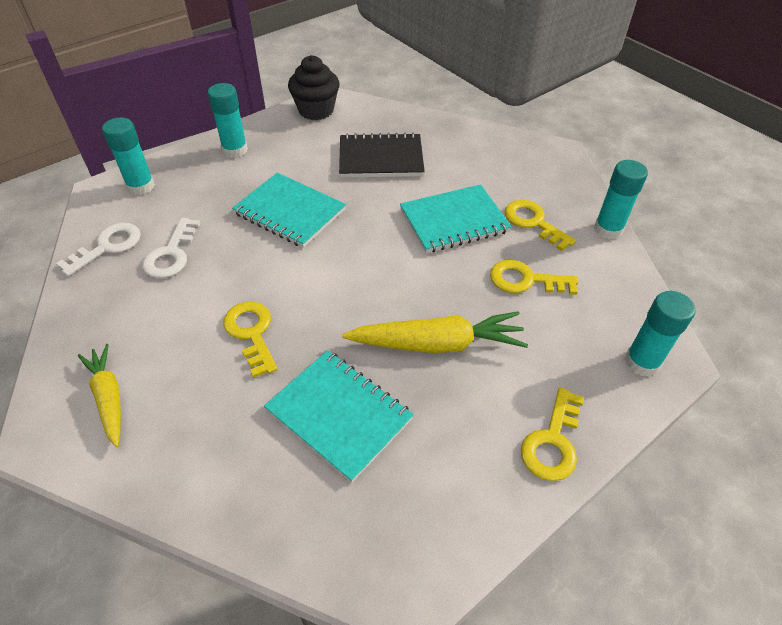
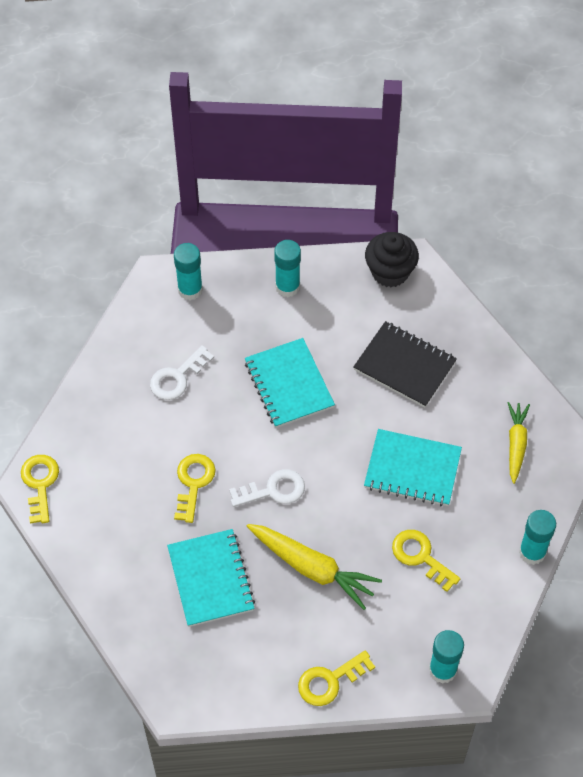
camera: 35 degrees right, 10 degrees up
white key [56,223,141,276] -> white key moved to [229,469,305,507]
yellow carrot [78,344,121,447] -> yellow carrot moved to [508,402,530,484]
yellow key [505,200,576,251] -> yellow key moved to [21,455,59,523]

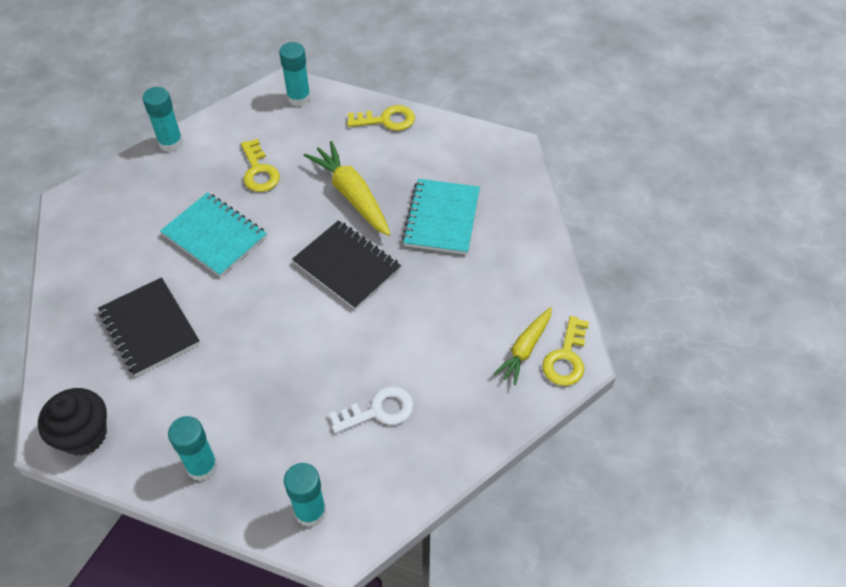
camera: 155 degrees left, 5 degrees down
yellow key [174,454,216,523] -> none
white key [229,469,305,507] -> black notebook [292,220,401,310]
turquoise notebook [245,338,335,428] -> none
yellow carrot [508,402,530,484] -> yellow carrot moved to [493,307,552,385]

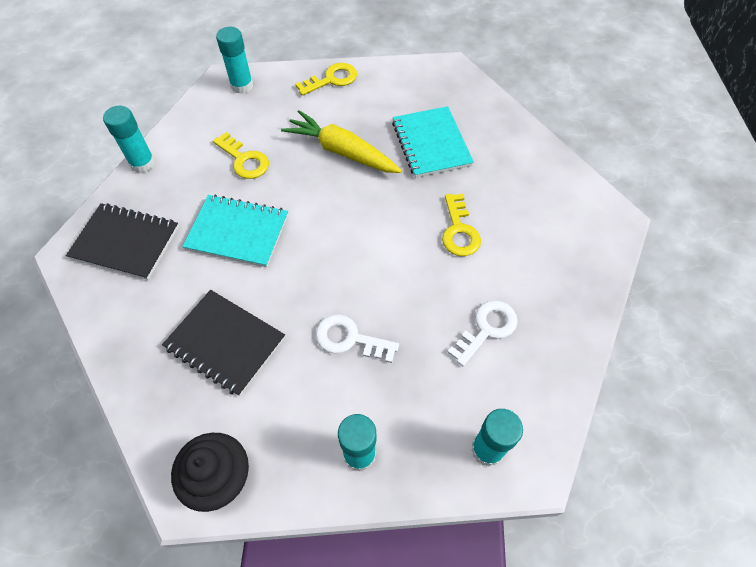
camera: 25 degrees left, 5 degrees up
black notebook [292,220,401,310] -> black notebook moved to [66,203,179,280]
yellow carrot [493,307,552,385] -> none
yellow key [542,316,589,386] -> yellow key moved to [442,194,481,256]
none -> white key [316,314,399,363]

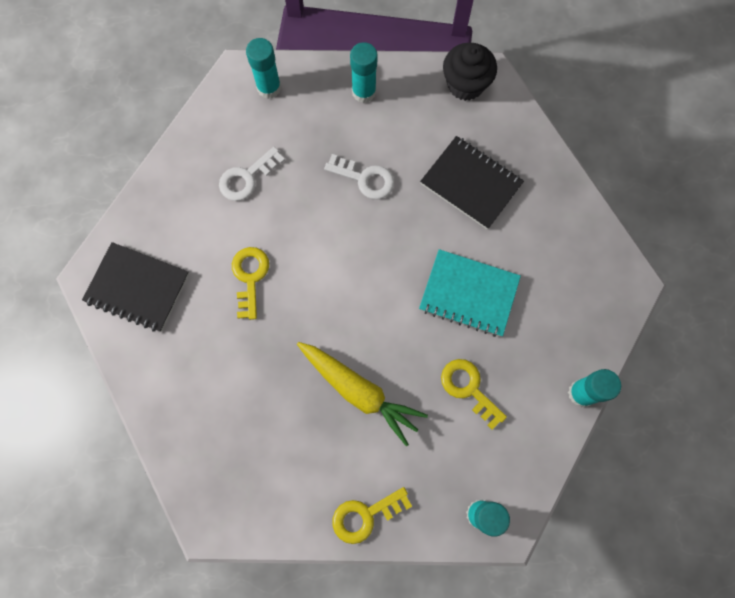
camera: 175 degrees left, 15 degrees up
black notebook [66,203,179,280] -> black notebook moved to [82,242,189,332]
turquoise notebook [392,106,474,178] -> none

